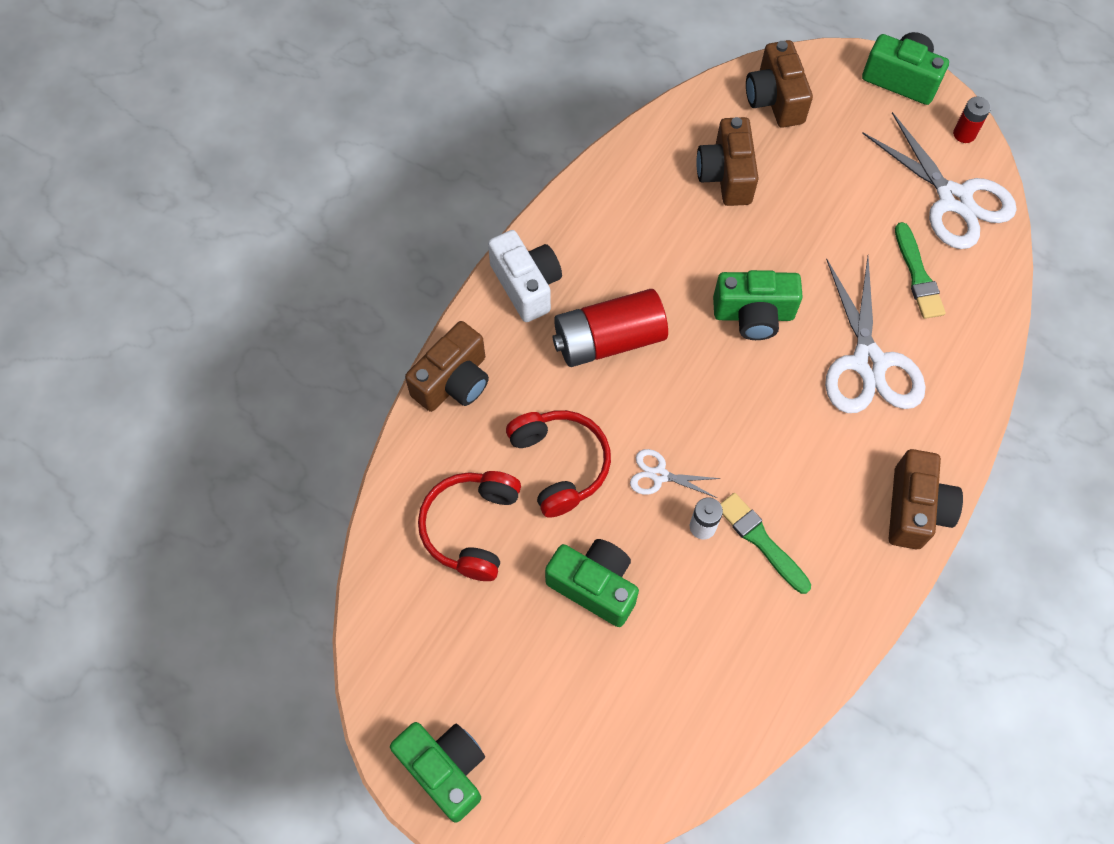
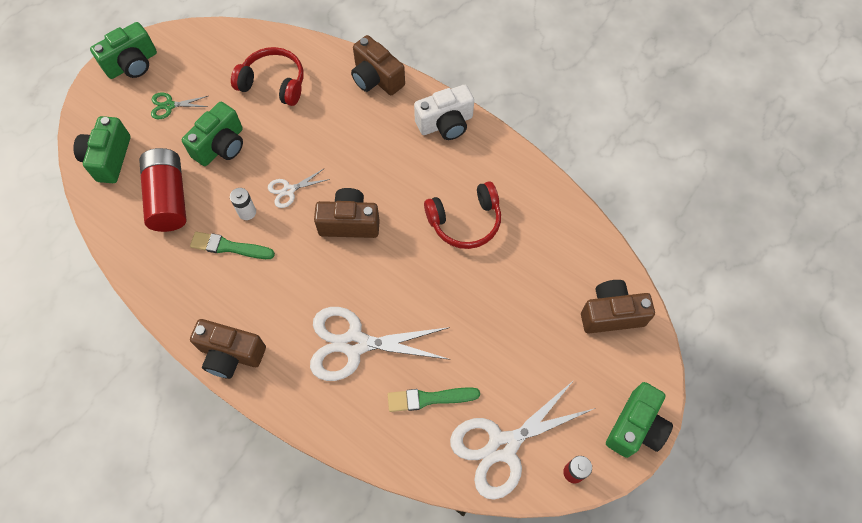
camera: 95 degrees right, 0 degrees up
red headphones [506,410,611,518] -> red headphones moved to [424,181,501,249]
red battery [553,289,668,367] -> red battery moved to [139,148,186,232]
white scissors [630,449,721,498] -> white scissors turned 135 degrees counterclockwise [268,169,330,208]
brown camera [696,117,759,206] -> brown camera moved to [314,188,380,238]
green camera [713,270,803,340] -> green camera moved to [73,116,131,183]
green brush [720,493,811,594] -> green brush turned 135 degrees counterclockwise [190,231,275,259]
none -> green scissors [151,92,208,119]

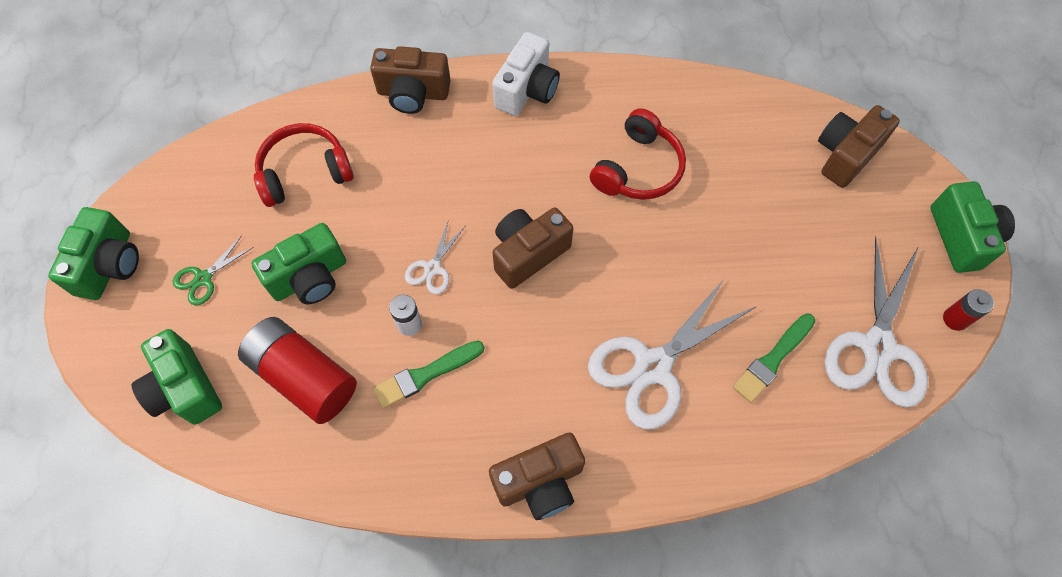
camera: 40 degrees left, 0 degrees up
green camera [182,102,243,166] -> green camera turned 60 degrees clockwise [251,223,346,304]

